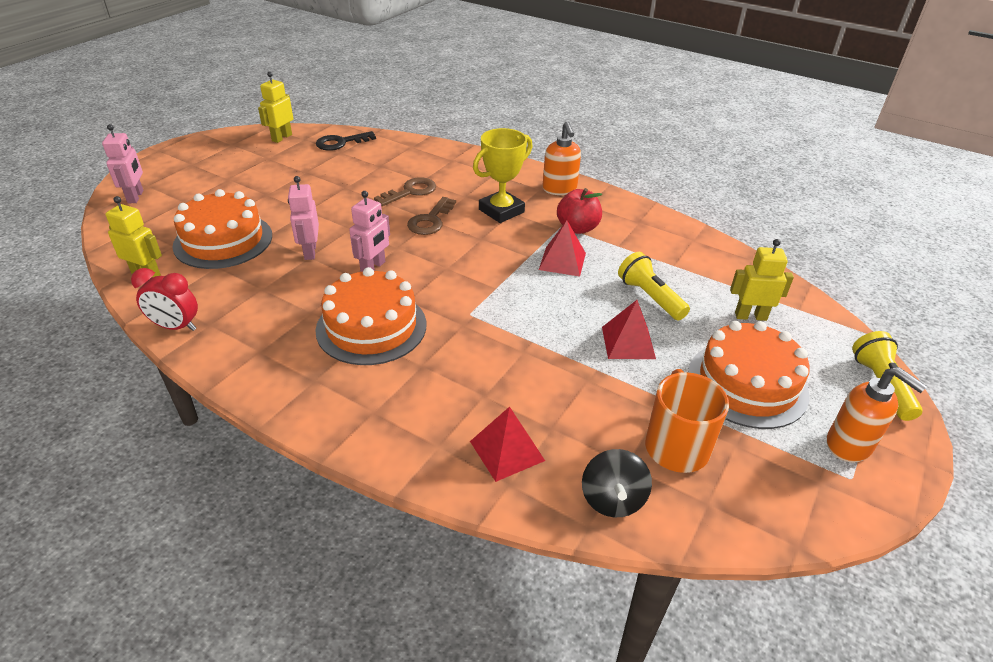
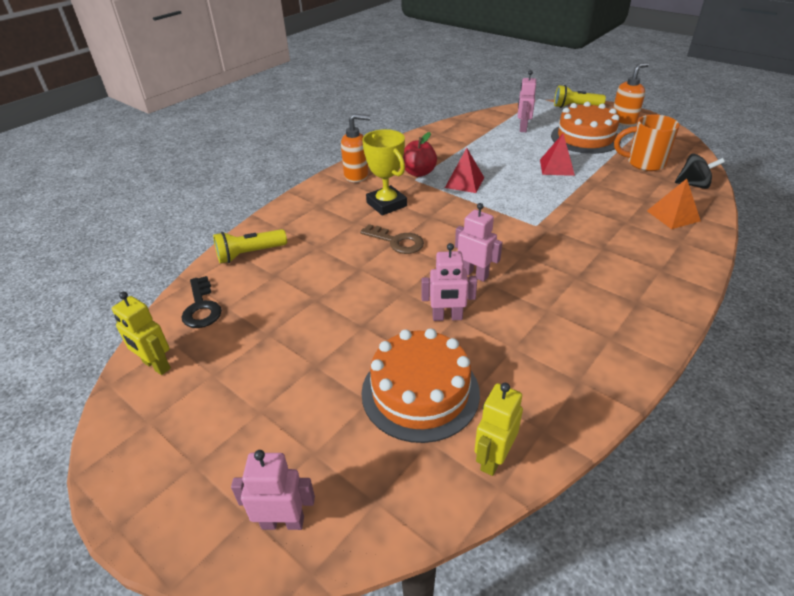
camera: 80 degrees left, 0 degrees up
red clock [131,268,198,331] -> none
orange cake [315,267,426,365] -> none
brown key [374,177,436,206] -> none
red pyramid [470,407,545,482] -> orange pyramid [647,179,701,229]
yellow flashlight [618,252,690,320] -> yellow flashlight moved to [213,229,287,264]
yellow robot [730,239,794,321] -> pink robot [518,70,536,132]

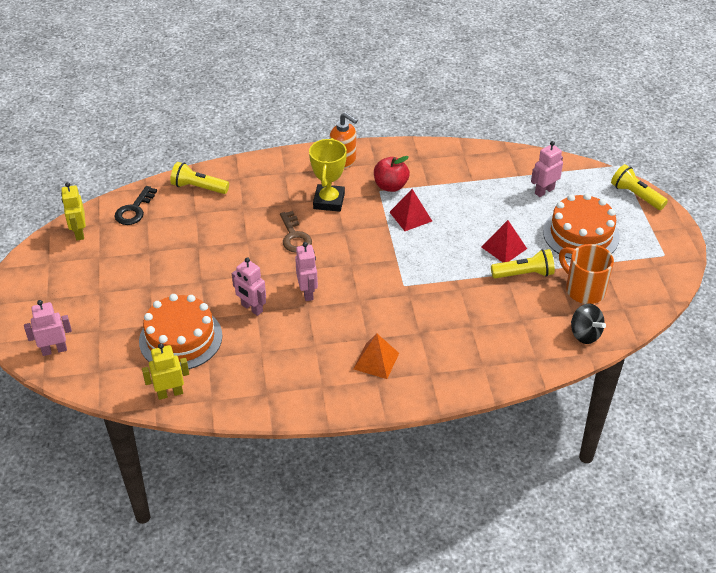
camera: 40 degrees right, 5 degrees up
pink robot [231,450,315,530] -> pink robot turned 60 degrees counterclockwise [24,300,72,356]
orange soap dispenser [613,63,649,126] -> none
orange pyramid [647,179,701,229] -> orange pyramid moved to [354,334,399,379]
none -> yellow flashlight [491,249,555,279]

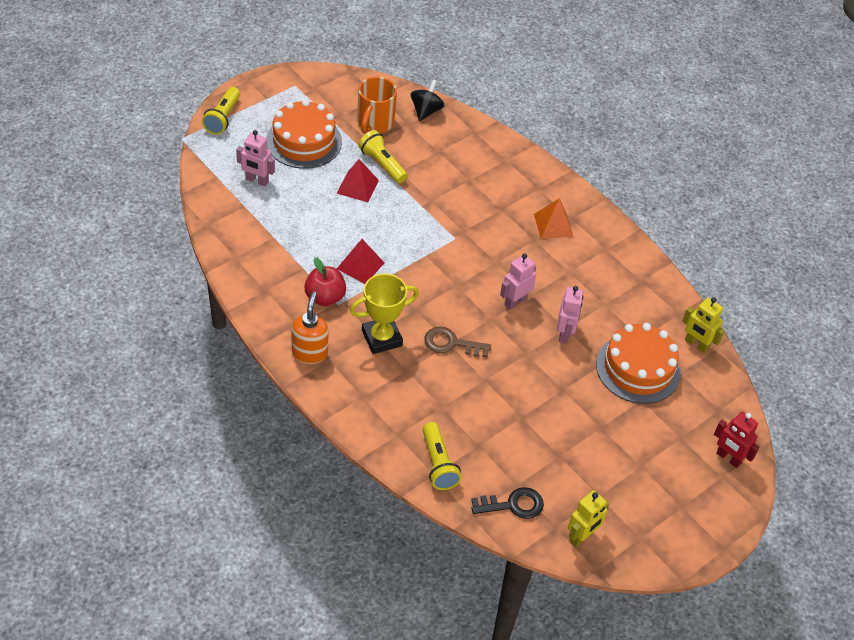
camera: 125 degrees left, 5 degrees up
pink robot [24,300,72,356] -> red robot [714,412,760,468]
brown key [280,211,312,253] -> brown key turned 120 degrees counterclockwise [424,326,491,357]

